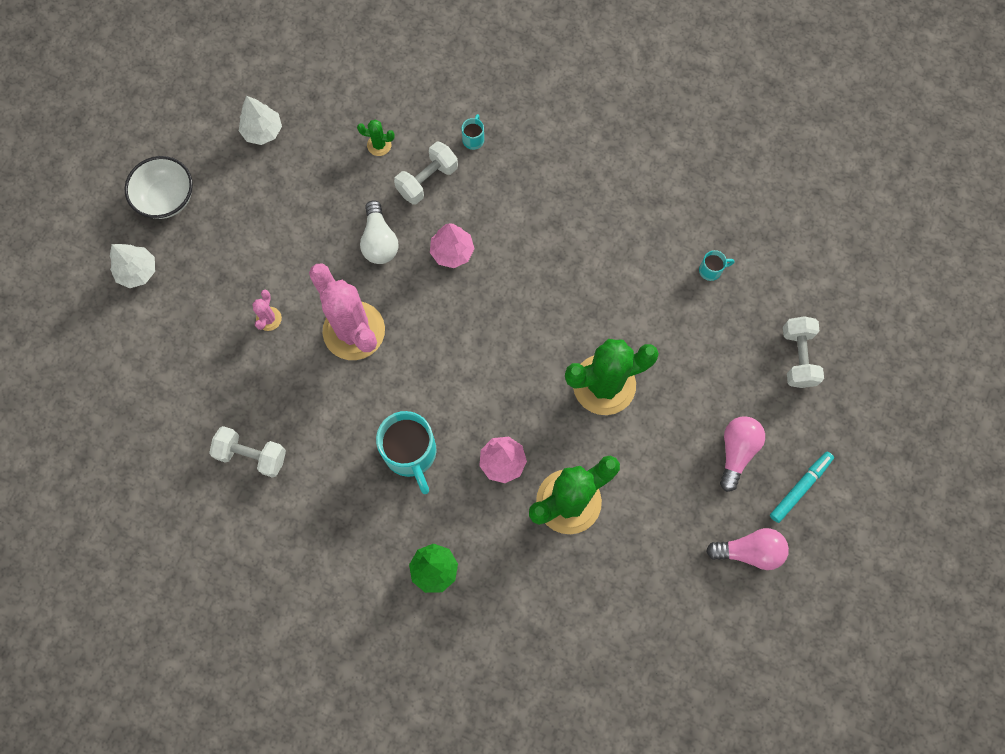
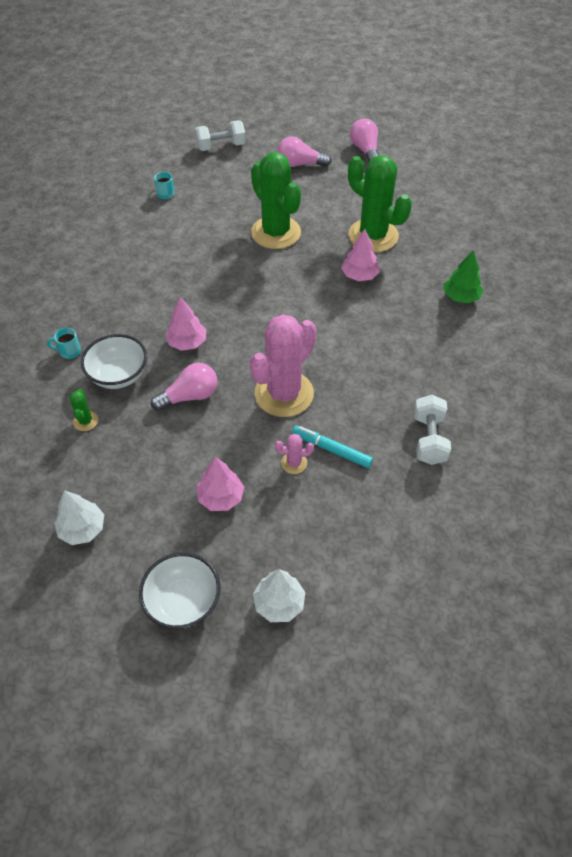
camera: 105 degrees left, 20 degrees down
white light bulb [360,200,399,264] -> pink light bulb [151,363,217,411]
turquoise mug [376,411,436,494] -> none
white dumbbell [394,142,458,205] -> white bowl [81,334,147,389]
turquoise marker [770,452,834,523] -> turquoise marker moved to [292,425,373,468]
none -> pink tree [196,457,244,511]

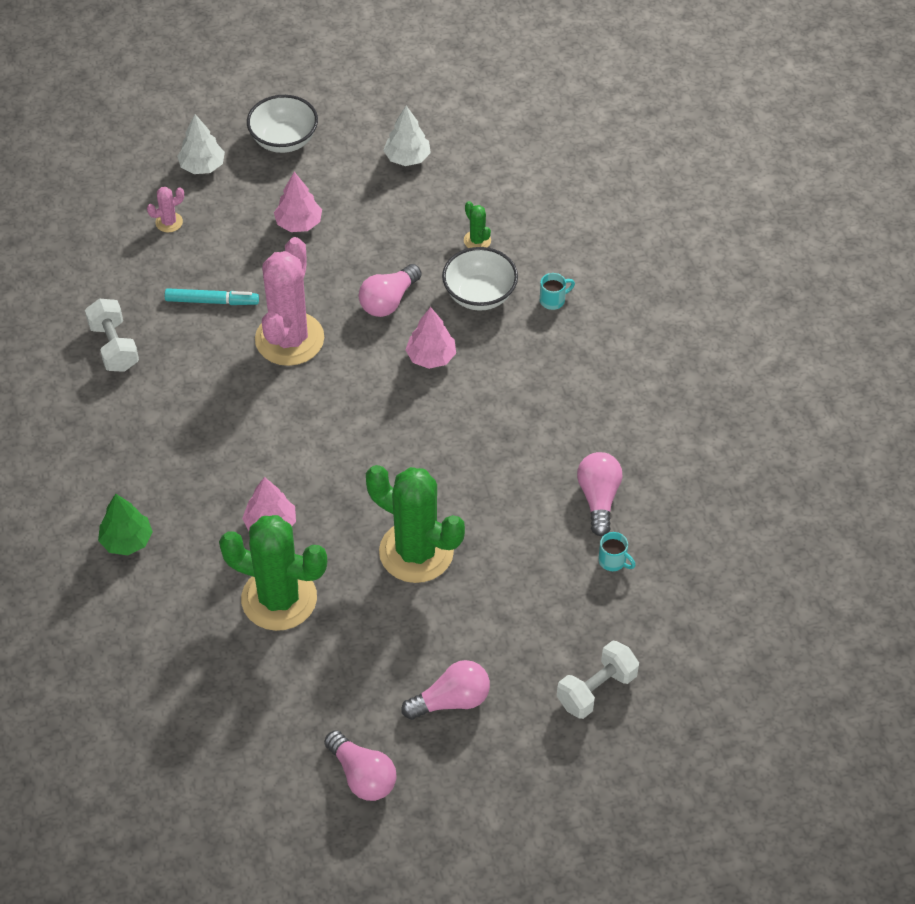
camera: 155 degrees right, 0 degrees up
pink cactus [275,434,314,474] -> pink cactus moved to [147,187,184,232]
none -> pink light bulb [577,452,623,536]

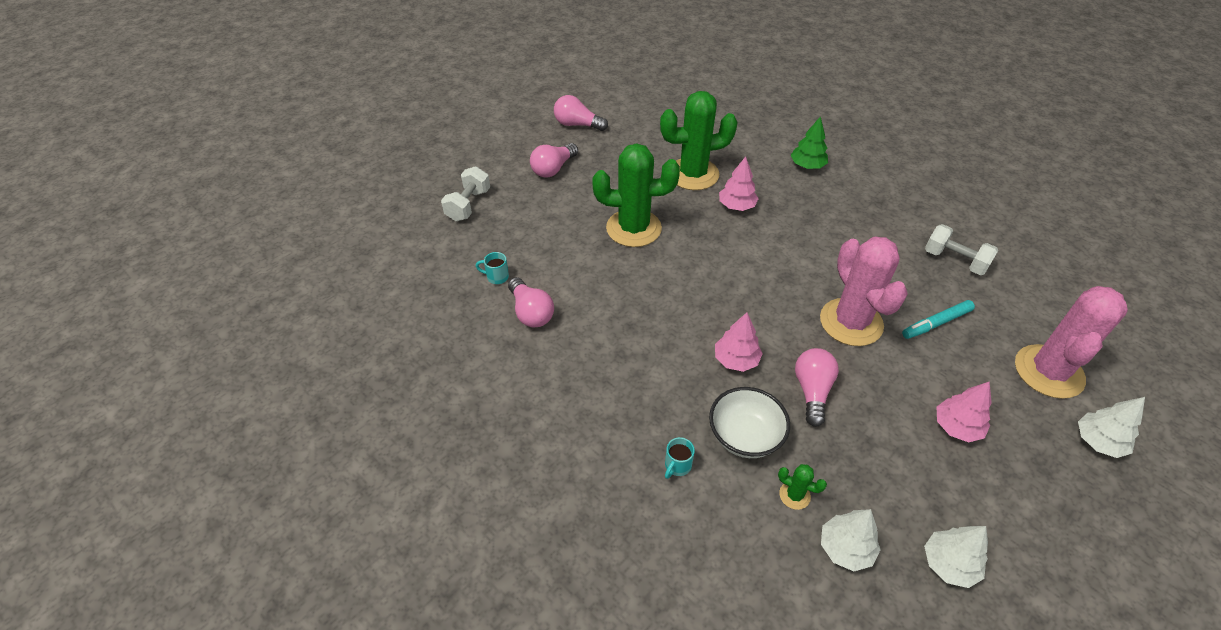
camera: 150 degrees right, 5 degrees down
pink cactus [147,187,184,232] -> pink cactus [1015,286,1128,399], size x2.42
white bowl [247,95,318,153] -> none
none -> white tree [821,509,881,571]

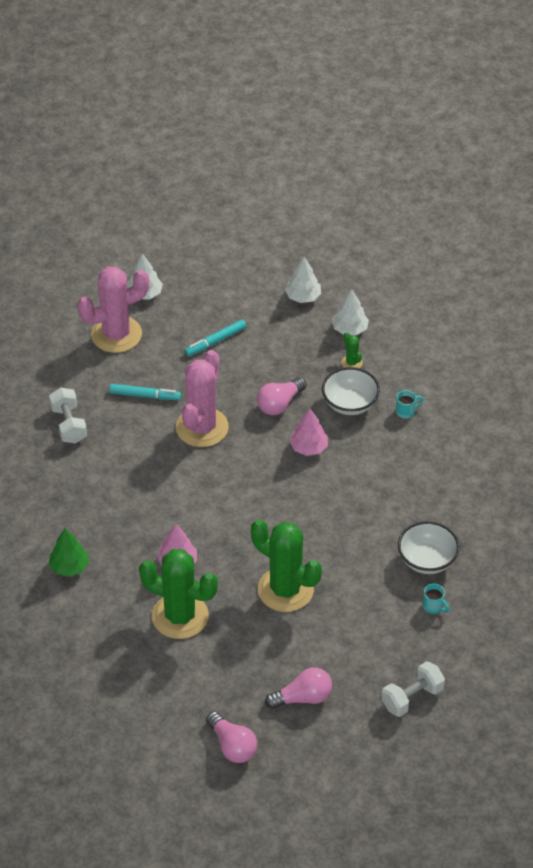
camera: 145 degrees left, 0 degrees up
pink light bulb [508,277,554,328] -> white bowl [398,521,460,574]
pink tree [937,381,992,442] -> turquoise marker [185,319,246,356]

